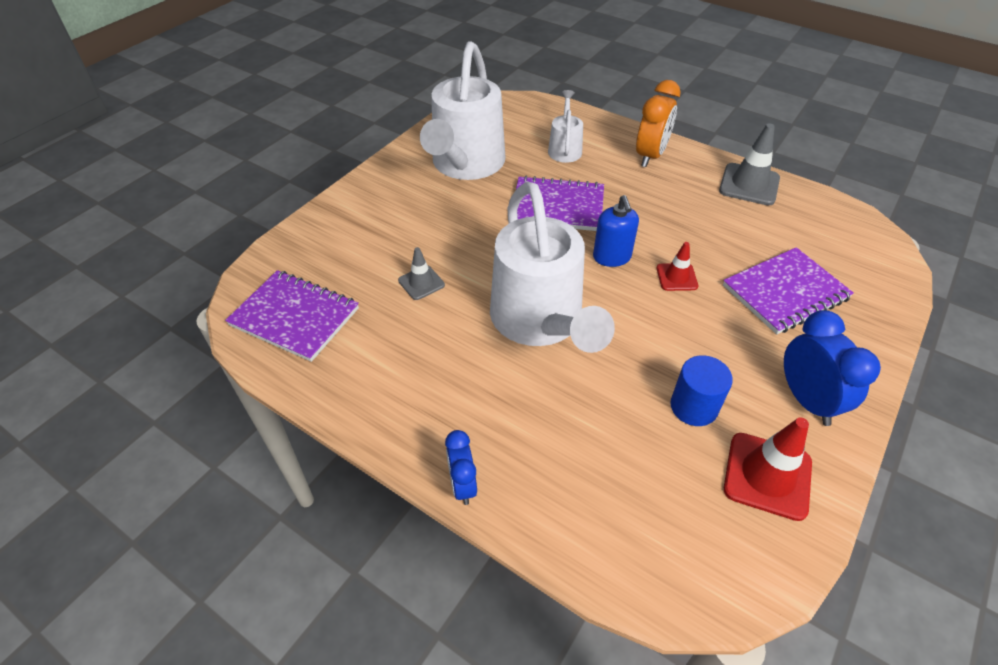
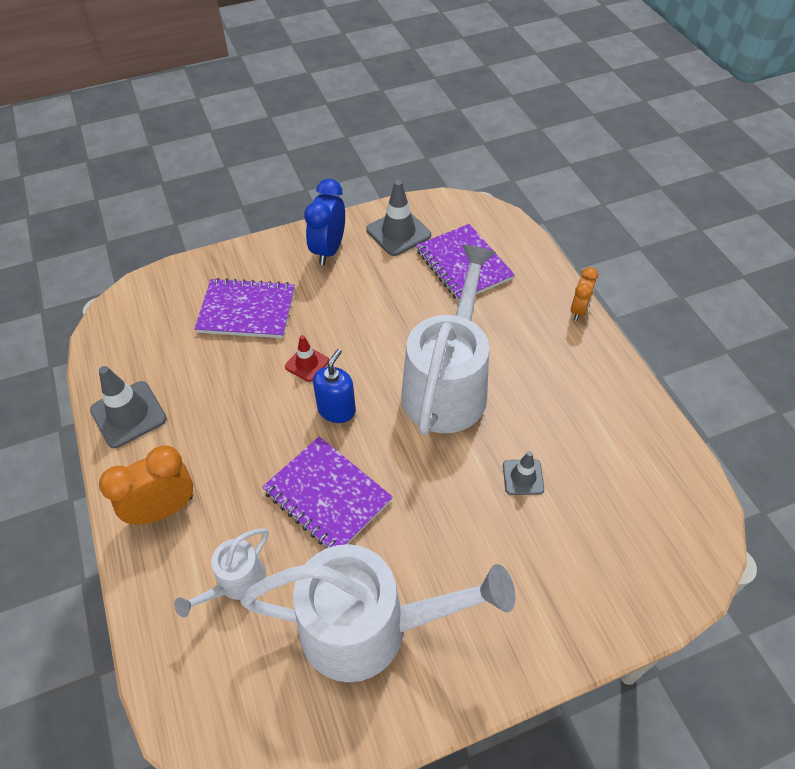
camera: 145 degrees left, 5 degrees up
purple notebook [225,270,359,362] -> purple notebook moved to [416,224,515,301]
white watering can [420,41,506,180] -> white watering can turned 45 degrees clockwise [240,544,515,682]
blue clock [445,430,477,505] -> orange clock [571,267,598,321]
blue cylinder [670,355,733,426] -> none
red traffic cone [724,417,812,521] -> grey traffic cone [366,180,431,256]

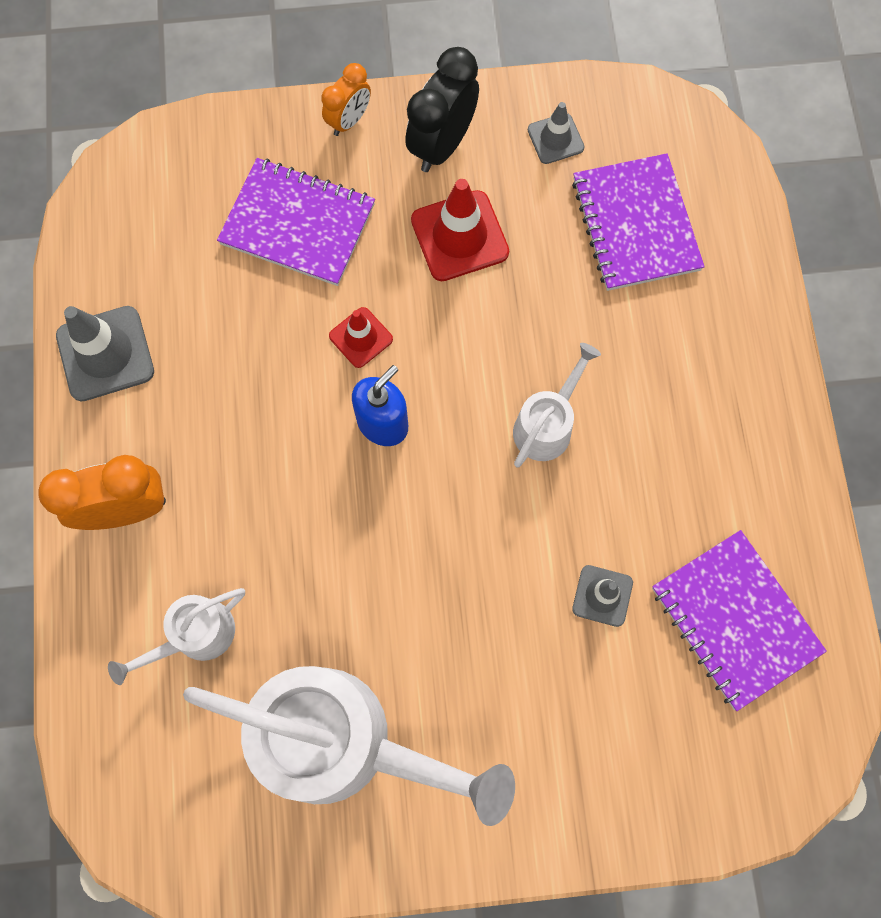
camera: 15 degrees right, 20 degrees up
purple notebook [262,436,393,548] -> purple notebook moved to [652,530,827,711]
blue clock [304,179,345,265] -> black clock [405,47,479,172]
grey traffic cone [366,180,431,256] -> grey traffic cone [528,102,584,164], size x0.59
white watering can [401,245,496,435] -> white watering can [513,343,601,468], size x0.47
orange clock [571,267,598,321] -> orange clock moved to [321,63,371,136]
none -> red traffic cone [411,179,509,281]

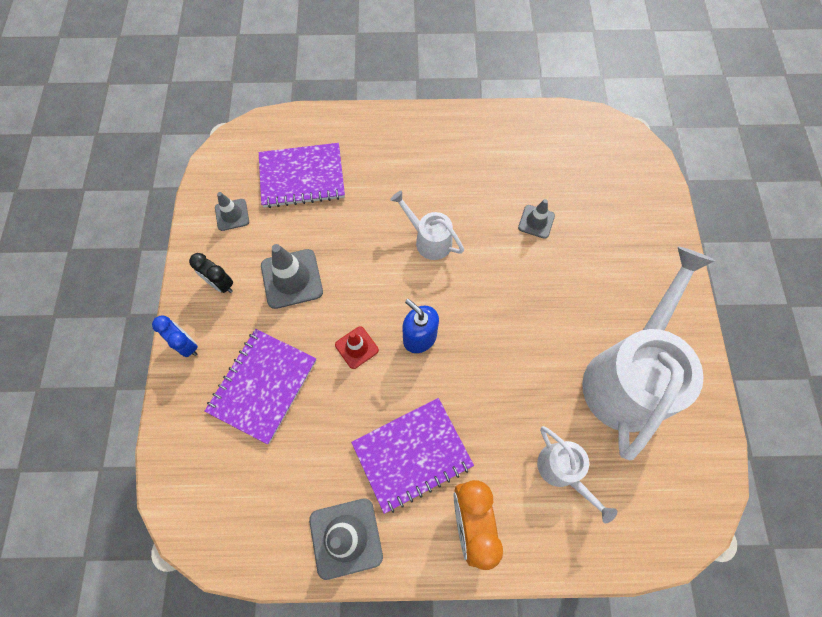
camera: 85 degrees left, 5 degrees down
orange clock [321,63,371,136] -> blue clock [152,316,198,357]
black clock [405,47,479,172] -> black clock [189,253,233,293], size x0.61
red traffic cone [411,179,509,281] -> grey traffic cone [261,244,323,309]
purple notebook [652,530,827,711] -> purple notebook moved to [351,398,474,514]

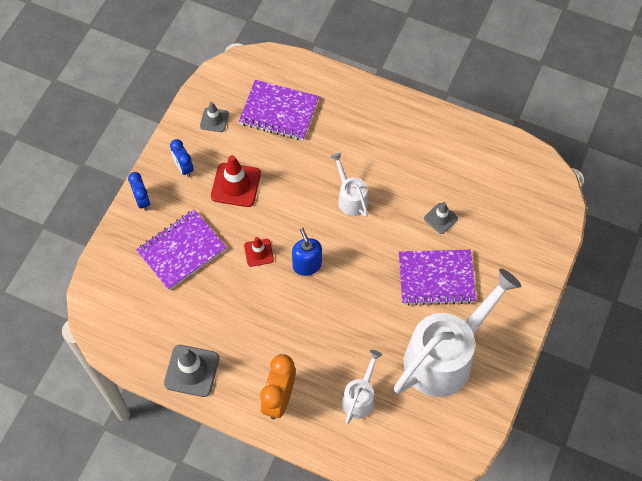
camera: 25 degrees right, 5 degrees down
black clock [189,253,233,293] -> blue clock [170,139,194,177]
grey traffic cone [261,244,323,309] -> red traffic cone [211,155,261,207]
purple notebook [351,398,474,514] -> purple notebook moved to [399,250,476,306]
white watering can [537,426,617,523] -> white watering can turned 150 degrees counterclockwise [342,350,382,424]

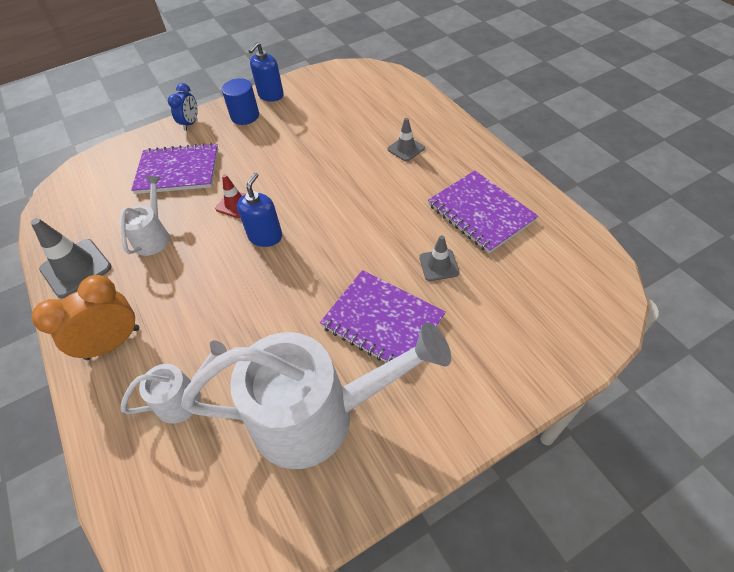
camera: 40 degrees right, 10 degrees down
blue clock [170,139,194,177] -> blue cylinder [222,78,259,125]
grey traffic cone [200,102,229,132] -> grey traffic cone moved to [388,118,425,161]
red traffic cone [211,155,261,207] -> none
purple notebook [239,80,319,140] -> purple notebook moved to [428,171,538,253]
white watering can [330,152,368,217] -> white watering can moved to [119,176,170,256]
none -> blue soap dispenser [248,42,284,102]

